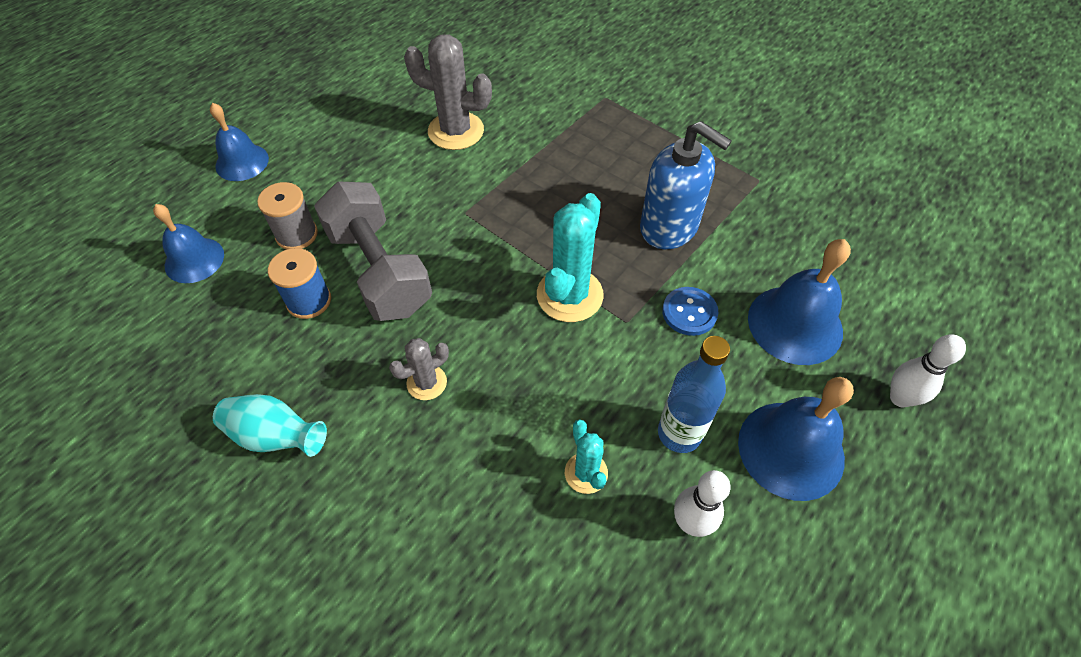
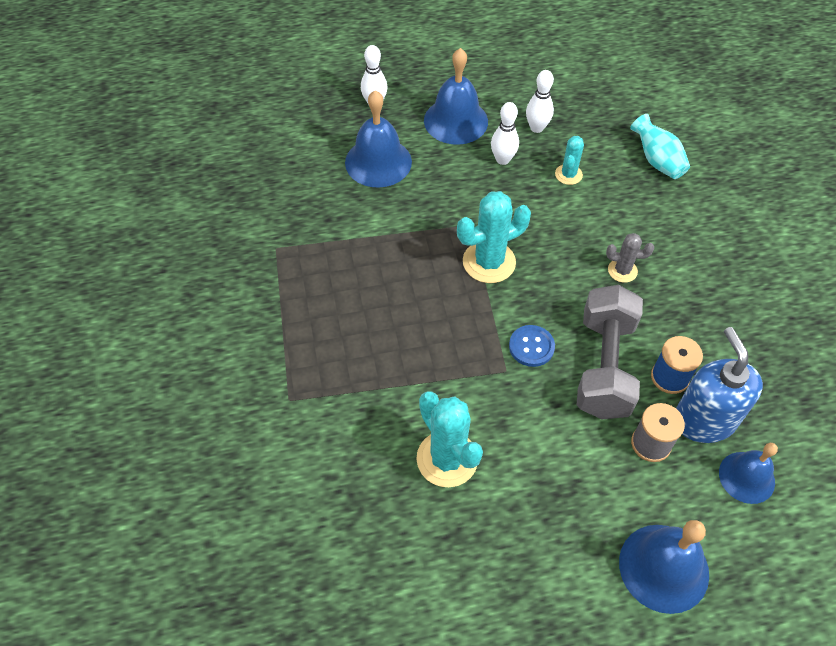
camera: 140 degrees left, 0 degrees up
blue bell [210,103,269,181] -> blue bell [619,520,709,614], size x1.52
turquoise vase [213,394,327,457] -> turquoise vase moved to [630,114,690,179]
grey cactus [404,34,492,150] -> turquoise cactus [416,391,483,487]
blue soap dispenser [640,121,732,249] -> blue soap dispenser moved to [676,327,763,443]
blue bottle [658,336,730,453] -> white bowling pin [491,102,519,165]
blue button [662,287,718,336] -> blue button moved to [509,325,555,367]

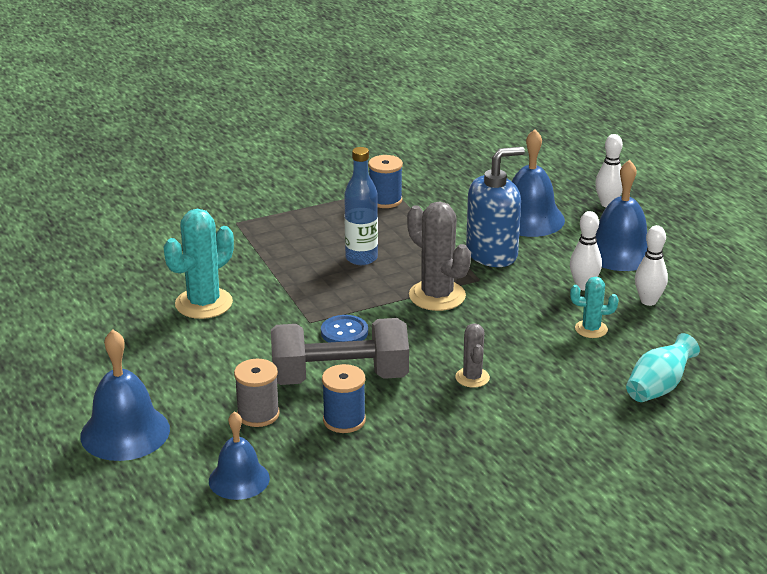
camera: 75 degrees right, 25 degrees down
turquoise cactus [457,191,531,283] -> grey cactus [407,201,471,311]
blue soap dispenser [676,327,763,443] -> blue soap dispenser moved to [466,147,525,267]
none -> blue bottle [344,147,378,265]
none -> blue spool [368,155,403,208]

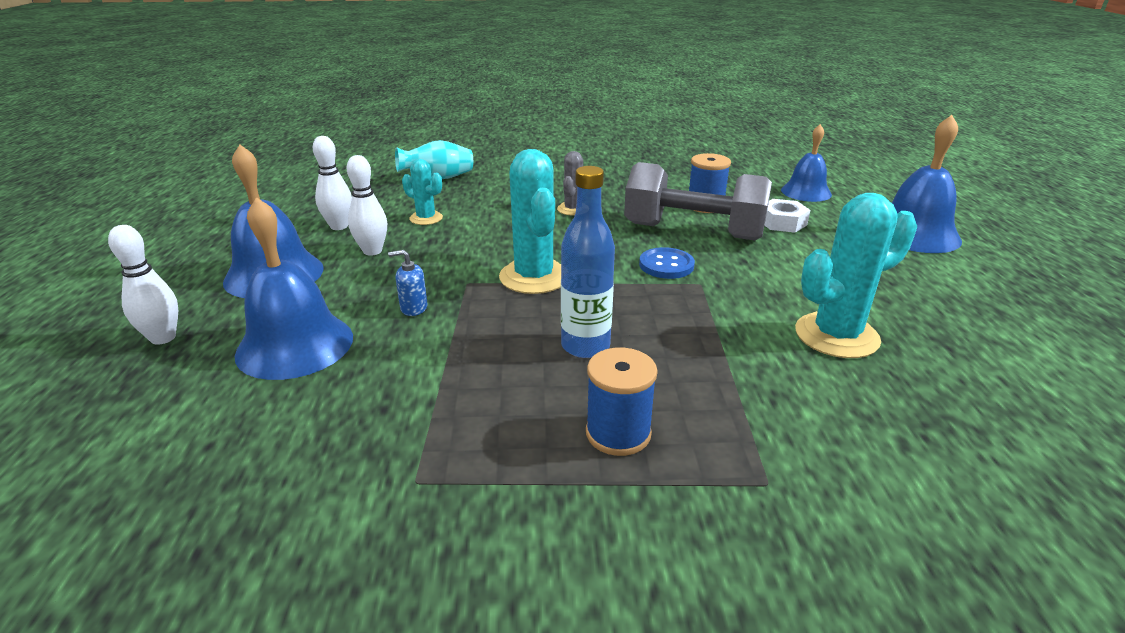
camera: 155 degrees left, 0 degrees up
grey spool [234,359,280,427] -> white nut [765,199,810,233]
blue spool [368,155,403,208] -> blue spool moved to [586,348,658,456]
grey cactus [407,201,471,311] -> turquoise cactus [499,149,561,294]
blue soap dispenser [466,147,525,267] -> blue soap dispenser [388,250,427,316], size x0.40

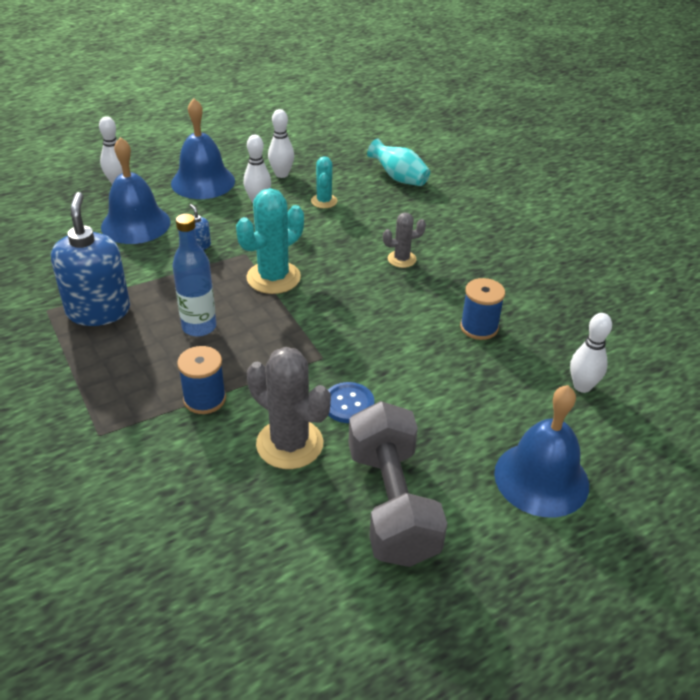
camera: 60 degrees right, 10 degrees up
blue spool [586,348,658,456] -> blue spool moved to [177,346,226,414]
grey dumbbell [624,162,772,240] -> grey dumbbell moved to [349,401,447,567]
blue button [639,247,695,279] -> blue button moved to [328,382,374,423]
white nut [765,199,810,233] -> none
blue bell [781,124,832,202] -> white bowling pin [570,313,612,393]
turquoise cactus [795,193,917,358] -> grey cactus [247,347,331,469]
none -> blue soap dispenser [51,192,130,326]

